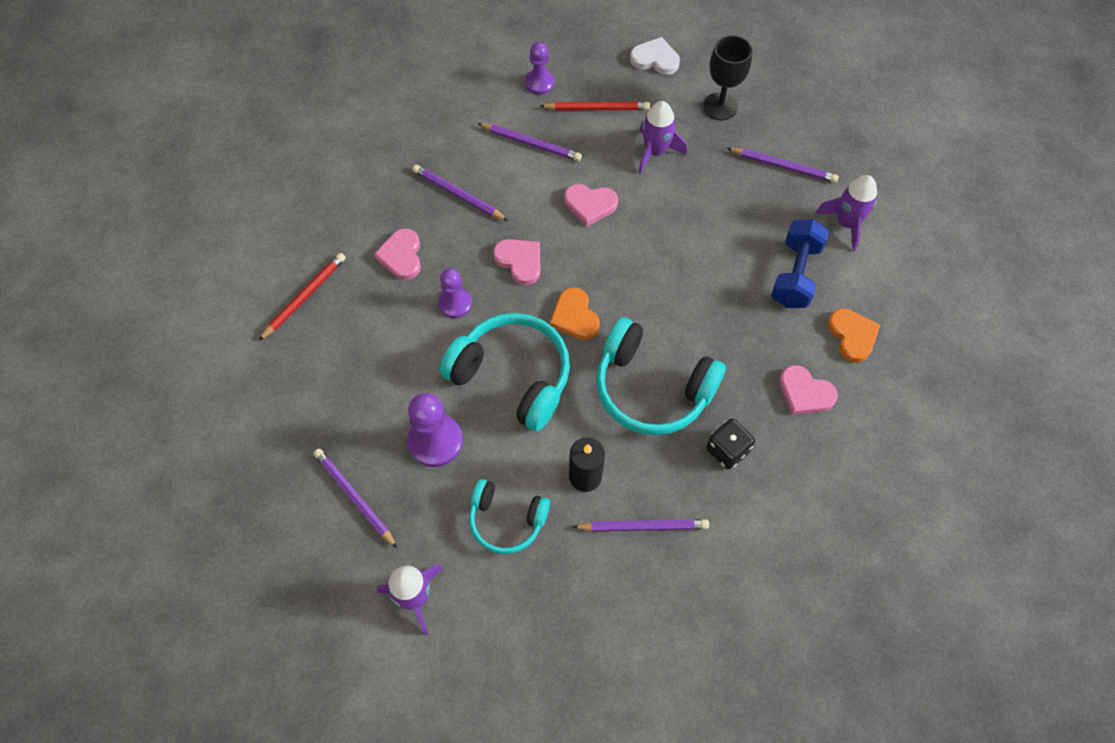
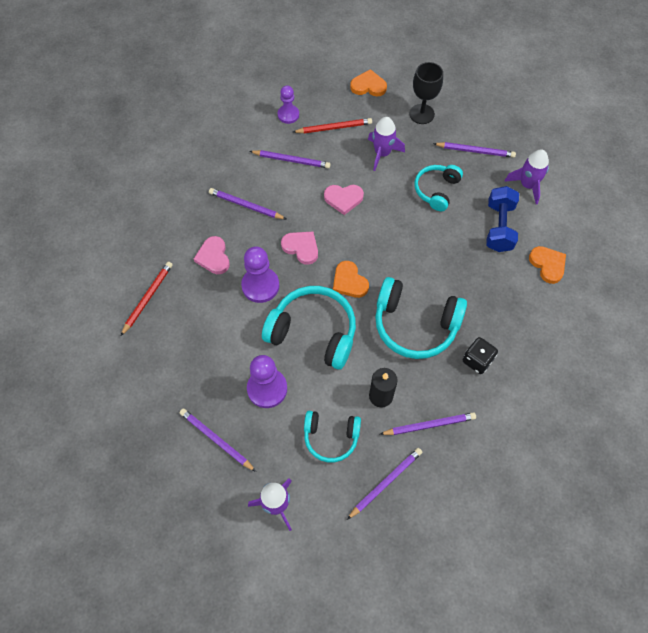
camera: 10 degrees left, 0 degrees up
purple pawn [438,268,472,318] -> purple pawn [241,246,279,303], size x1.53
white heart [630,37,680,75] -> orange heart [350,69,387,97]
pink heart [779,365,838,415] -> none
none -> purple pencil [347,448,422,520]
none -> turquoise headphones [415,165,463,211]

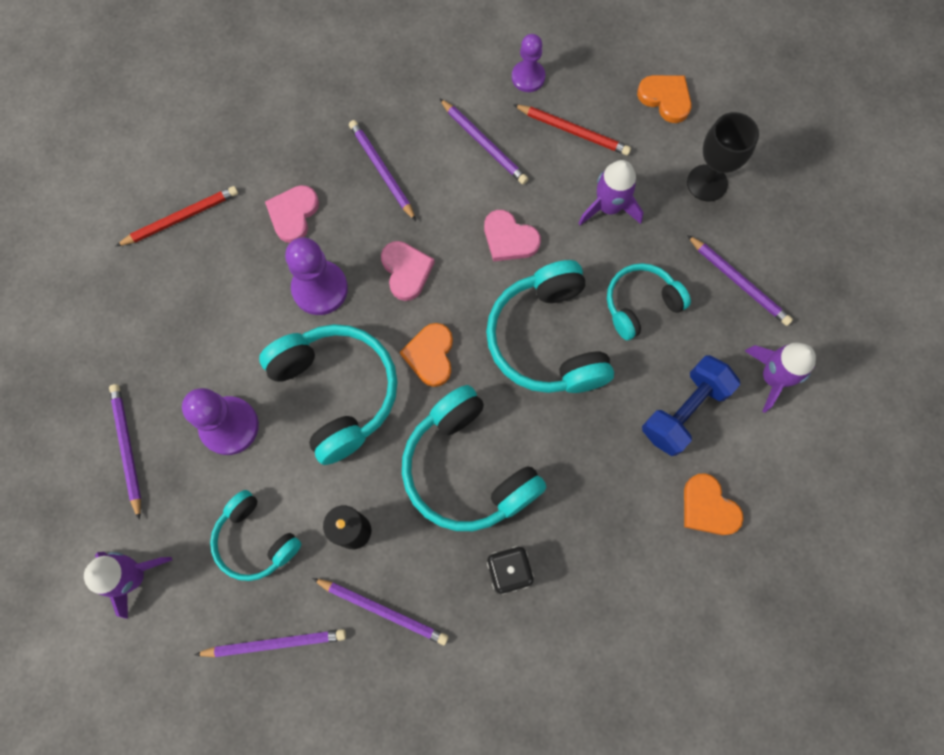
camera: 35 degrees right, 10 degrees up
orange heart [529,246,566,284] -> orange heart turned 135 degrees clockwise [684,473,744,535]
none -> turquoise headphones [486,260,614,393]

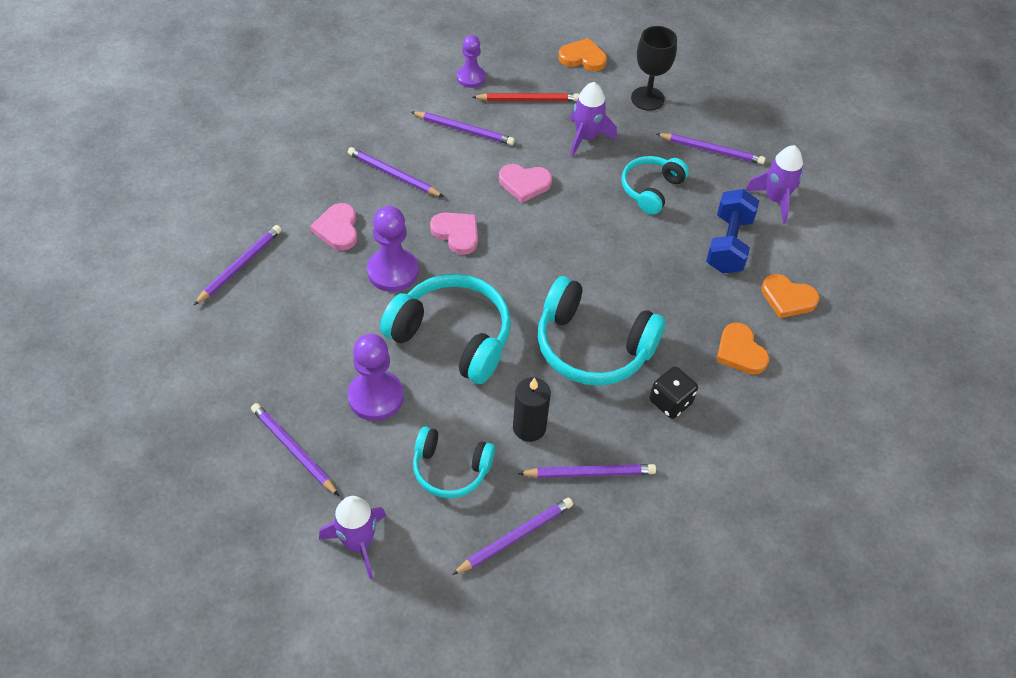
camera: 30 degrees left, 20 degrees down
red pencil [116,186,238,246] -> purple pencil [194,225,282,305]
orange heart [400,323,453,387] -> orange heart moved to [716,323,769,374]
turquoise headphones [486,260,614,393] -> none

